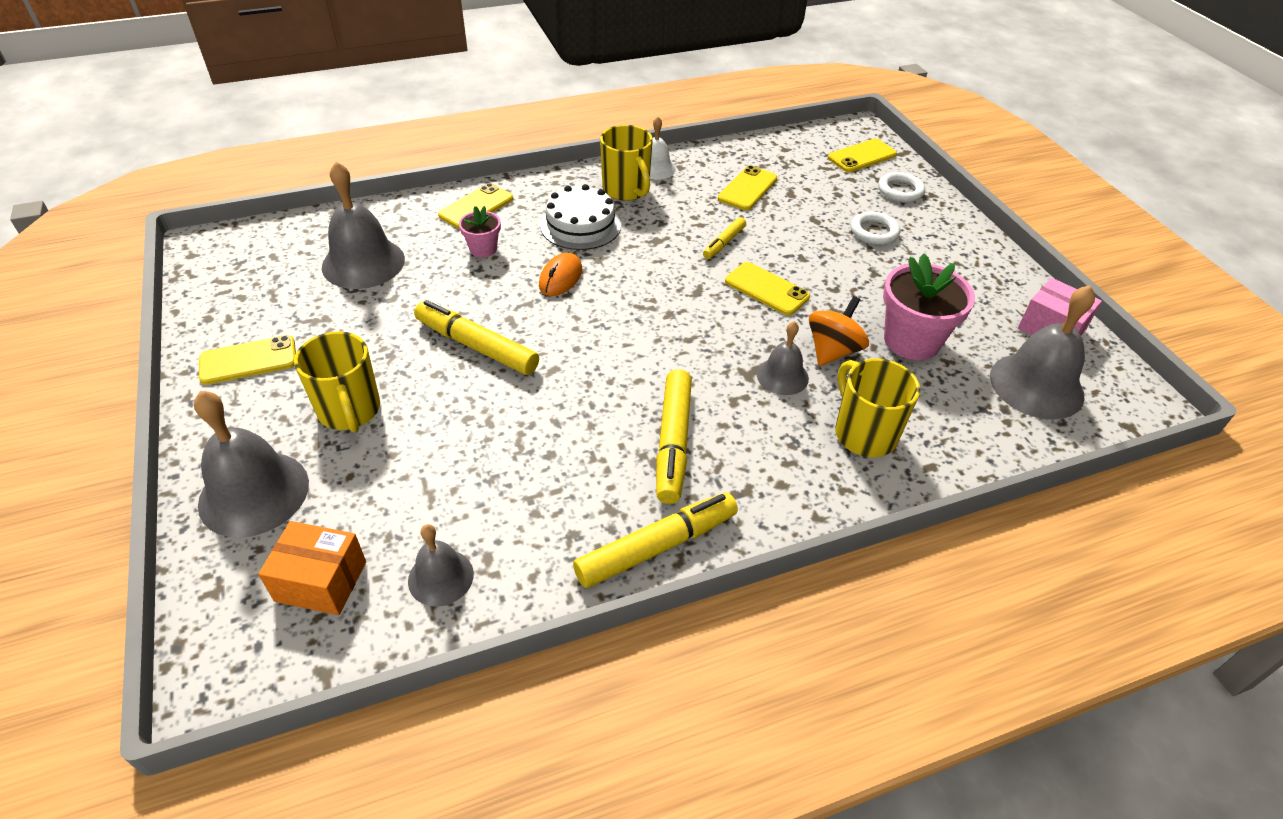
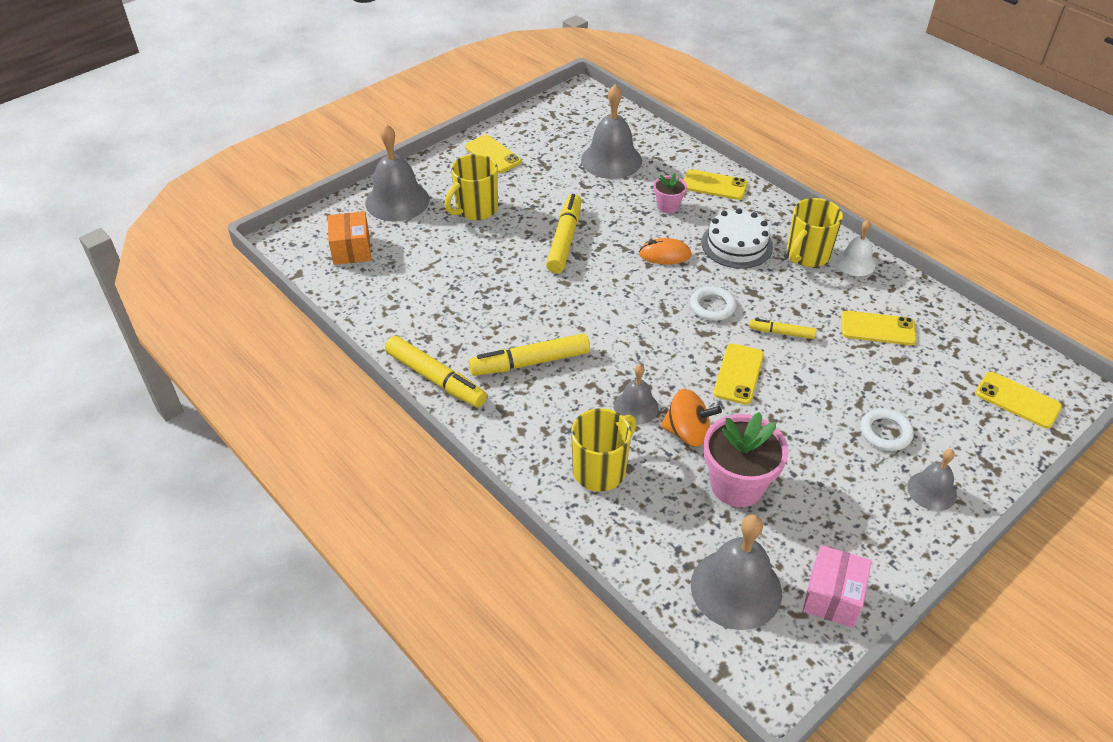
camera: 70 degrees right, 0 degrees up
grey bell [408,524,474,607] -> grey bell moved to [907,449,957,511]
white ring [878,172,925,202] -> white ring moved to [690,286,736,321]

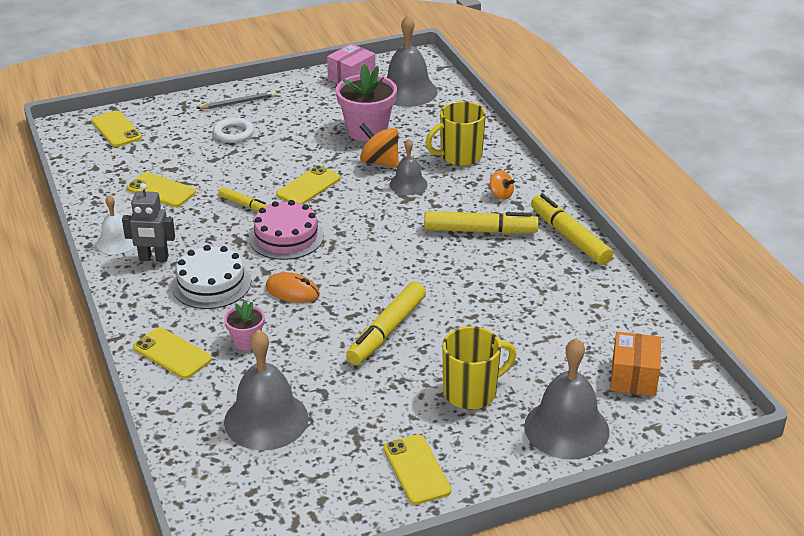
camera: 160 degrees left, 10 degrees down
white ring [690,286,736,321] -> pink cake [249,200,324,260]
yellow mug [787,198,843,267] -> grey robot [122,183,175,262]
grey bell [907,449,957,511] -> grey pencil [197,91,276,109]
none -> orange spinning top [490,170,515,200]

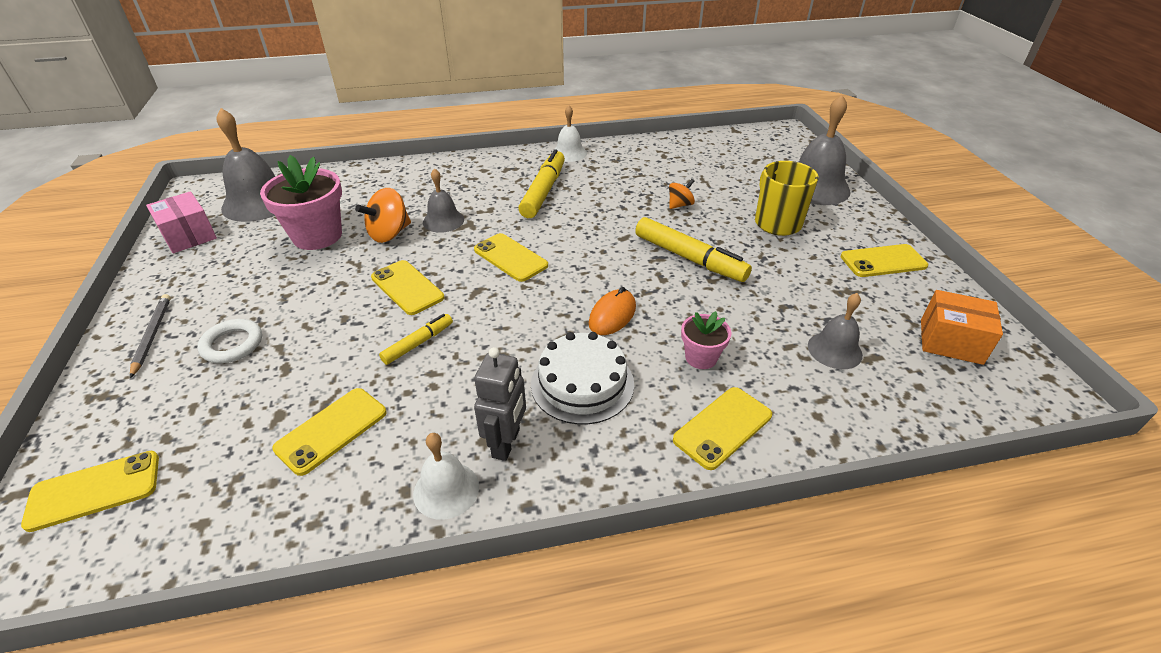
camera: 80 degrees left, 5 degrees up
grey bell [224,329,309,450] -> grey bell [808,293,863,369], size x0.57
pink cake [249,200,324,260] -> none
yellow mug [425,101,486,166] -> none
orange spinning top [490,170,515,200] -> orange spinning top moved to [669,179,695,209]
yellow marker [531,194,613,265] -> white bell [553,105,587,162]
orange box [610,332,661,396] -> orange box moved to [921,290,1003,365]
none -> yellow phone [474,233,548,282]

